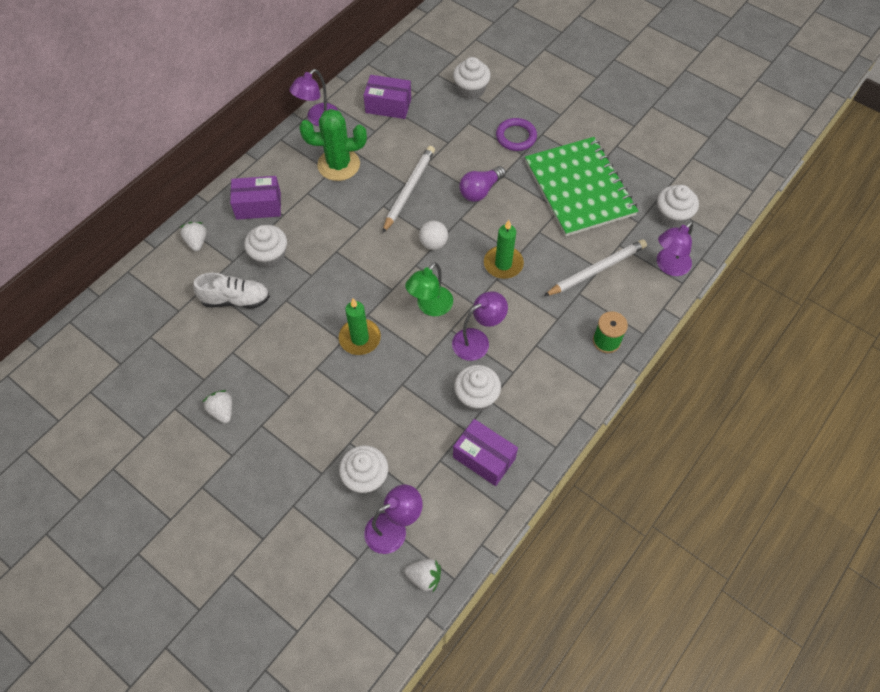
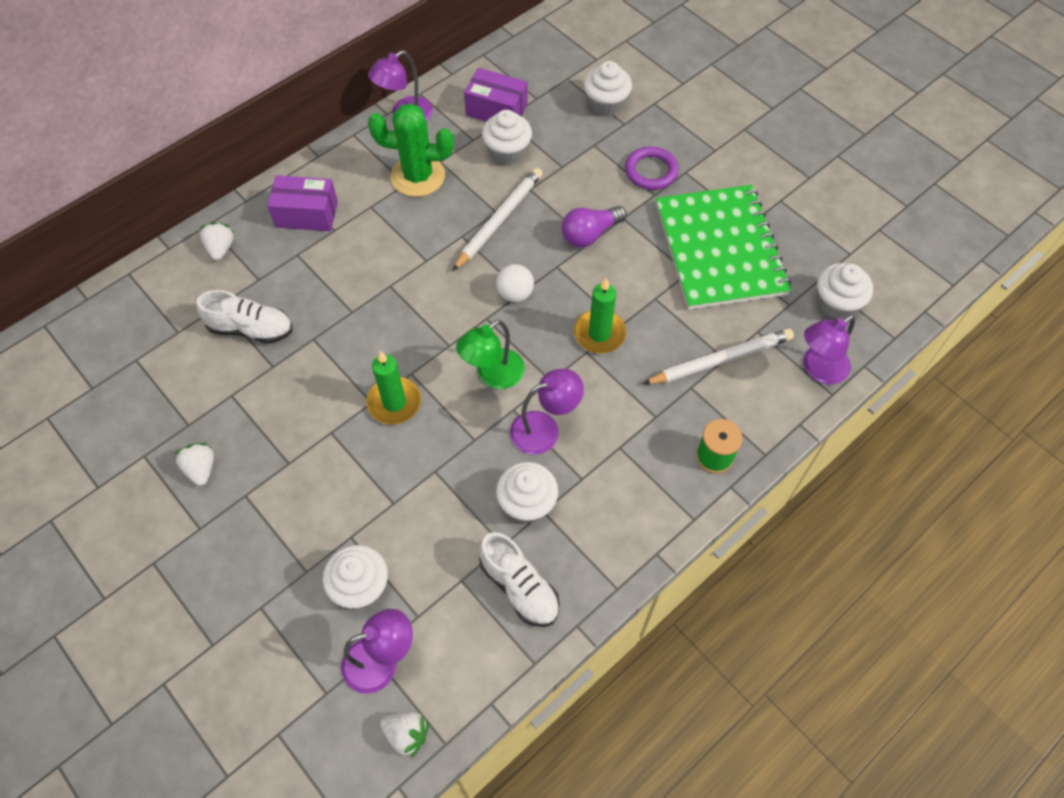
camera: 10 degrees right, 0 degrees up
white cupcake [244,225,287,268] -> white cupcake moved to [482,110,532,165]
purple box [453,419,518,486] -> white shoe [479,532,560,627]

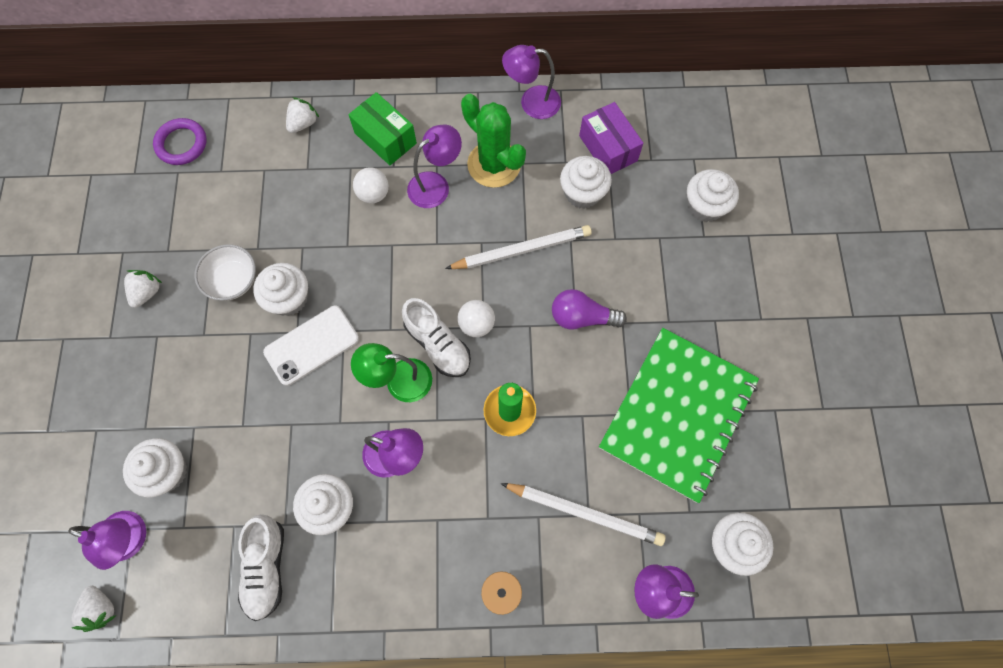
camera: 40 degrees right, 10 degrees up
white shoe [196,290,292,344] -> white shoe moved to [402,298,471,377]
purple box [267,175,338,231] -> green box [348,92,417,165]
green candle [366,351,421,424] -> white phone [263,306,359,386]
purple ring [625,147,679,190] -> purple ring moved to [153,118,207,165]
none -> white bowl [194,244,256,301]
none -> white cupcake [253,263,308,316]
none -> white ball [353,167,389,203]
none -> purple lamp [407,124,462,208]

